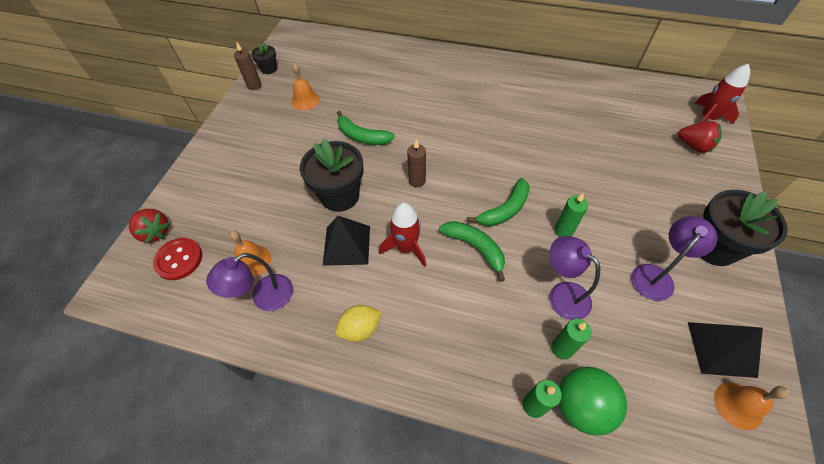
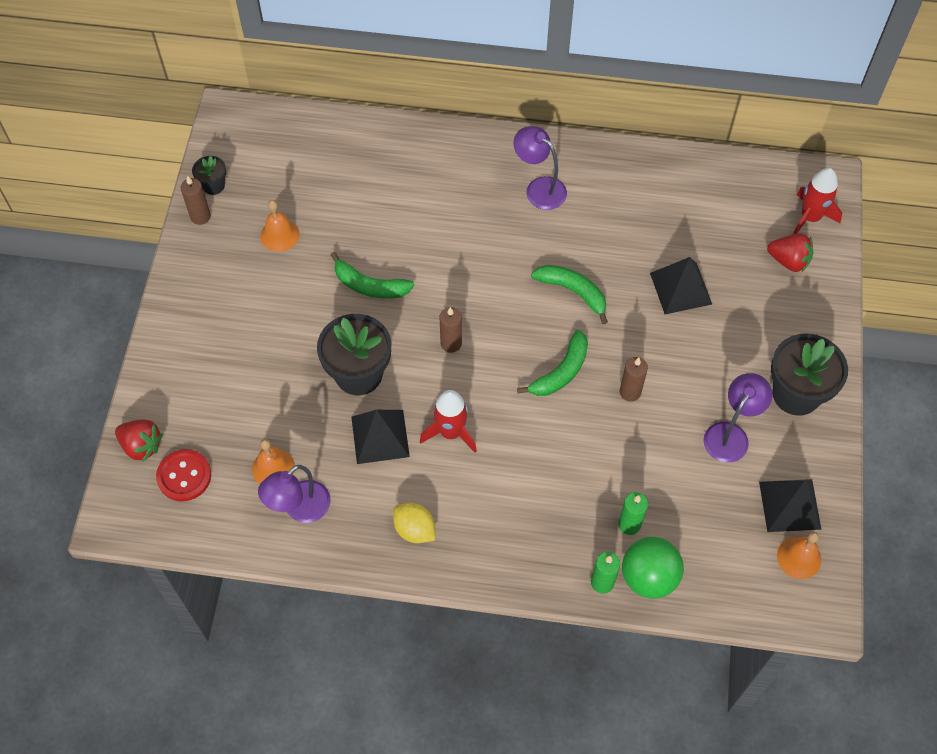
camera: 10 degrees left, 5 degrees up
yellow lemon [335,305,382,342] -> yellow lemon turned 75 degrees clockwise [393,503,435,543]
green banana [439,221,505,282] -> green banana moved to [531,265,608,324]
purple lamp [549,236,600,320] -> purple lamp moved to [514,126,567,210]
green candle [554,193,588,237] -> brown candle [620,357,648,402]
none -> black pyramid [650,257,712,314]

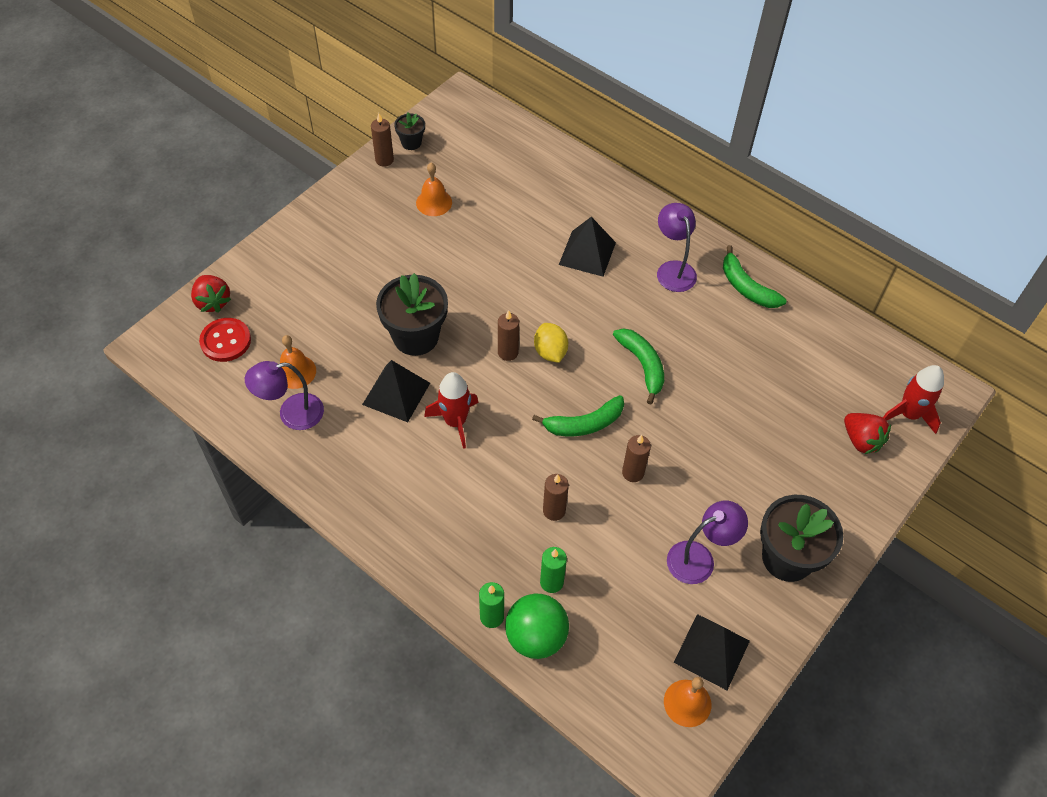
camera: 30 degrees right, 5 degrees down
green banana [331,252,414,299] -> green banana moved to [723,245,786,308]
yellow lemon [393,503,435,543] -> yellow lemon moved to [534,323,568,363]
black pyramid [650,257,712,314] -> black pyramid moved to [559,217,616,277]
none -> brown candle [543,474,569,521]

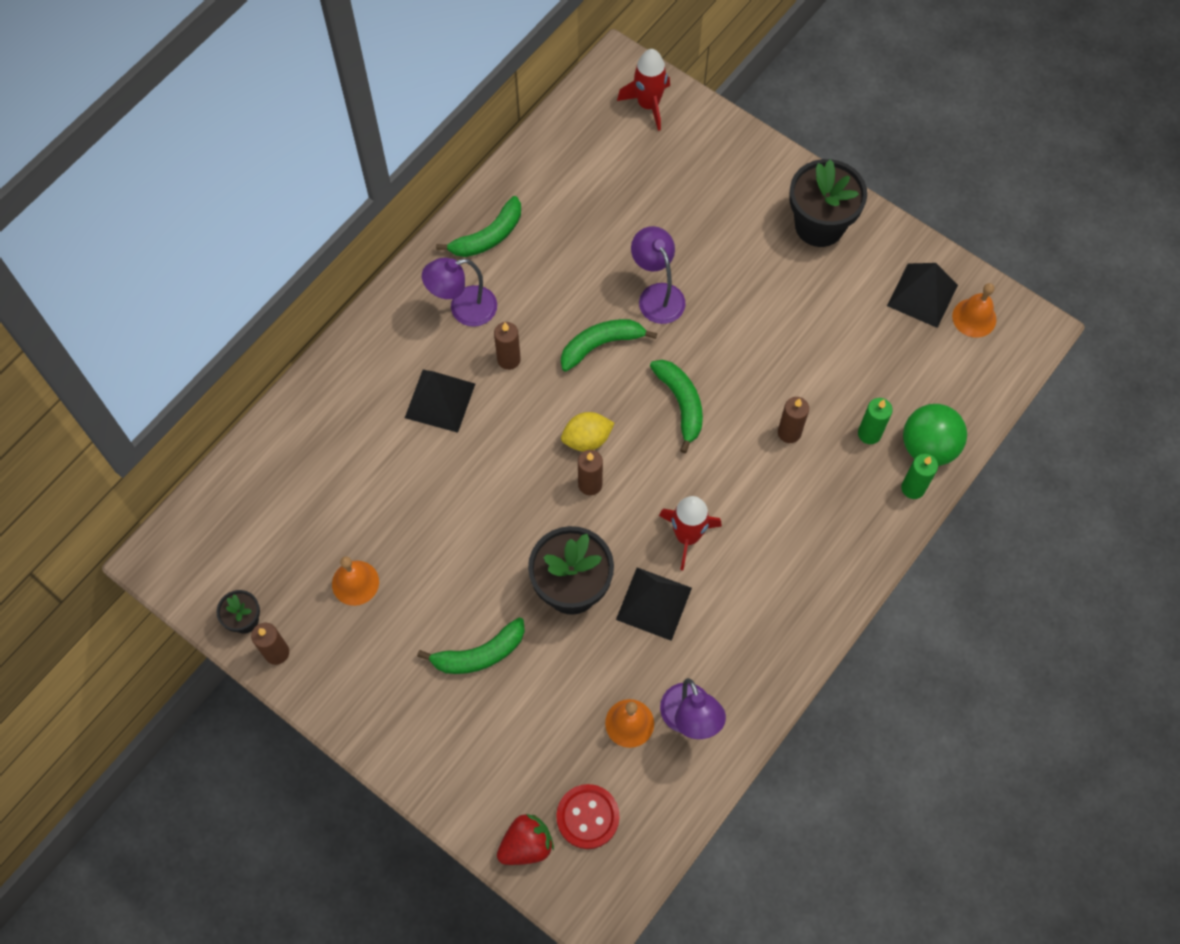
camera: 90 degrees left, 10 degrees up
brown candle [622,435,651,482] -> brown candle moved to [494,322,521,370]
purple lamp [667,501,748,584] -> purple lamp moved to [631,226,686,324]
red strawberry [844,413,891,454] -> none
none -> green banana [417,617,525,674]

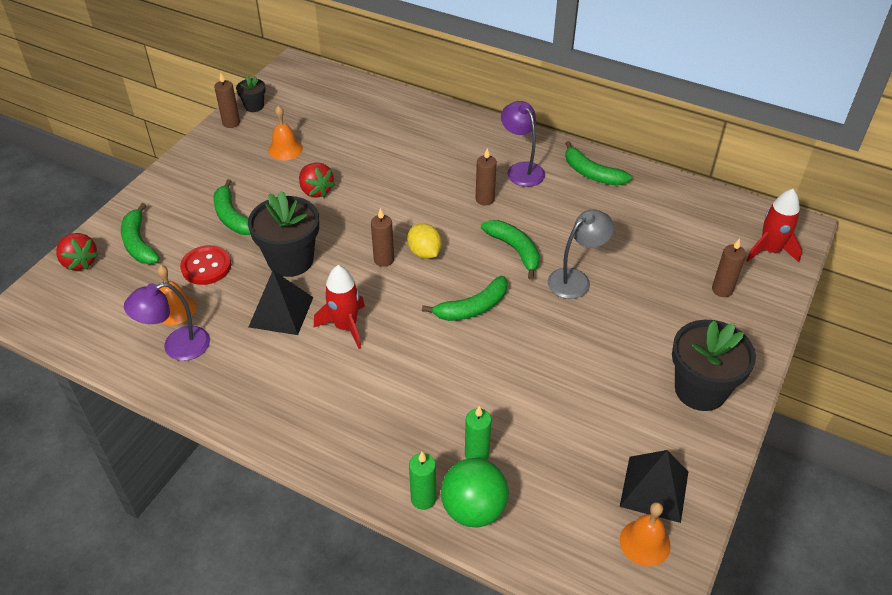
camera: 80 degrees right, 20 degrees down
black pyramid [405,370,475,433] -> none
red button [556,784,620,849] -> red button moved to [180,245,231,285]
purple lamp [631,226,686,324] -> grey lamp [548,209,614,299]
brown candle [778,397,809,443] -> brown candle moved to [712,238,746,297]
none -> green banana [121,203,160,264]
none -> red strawberry [299,163,335,198]

